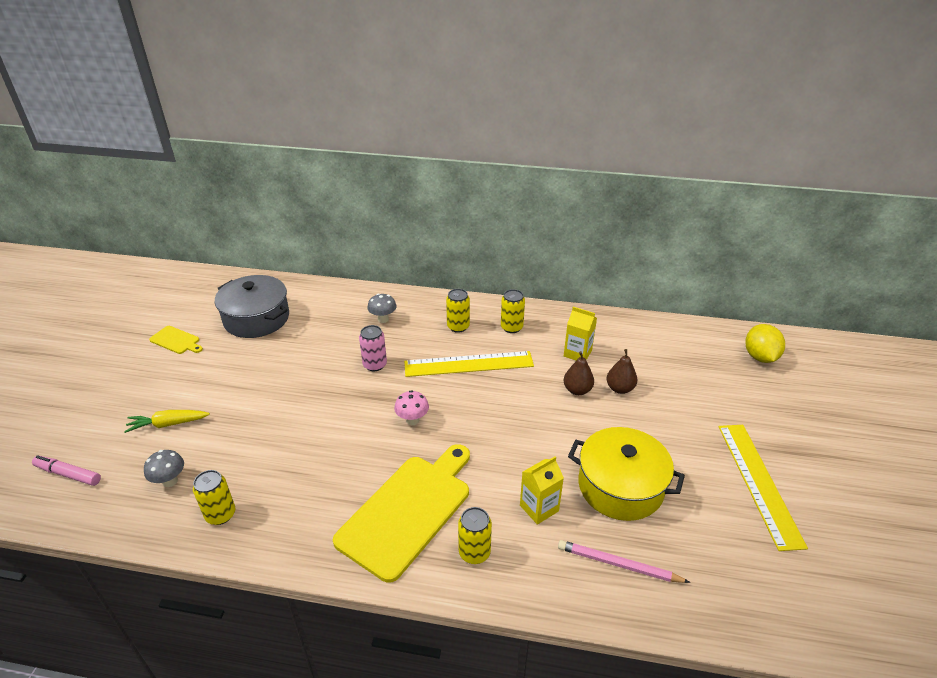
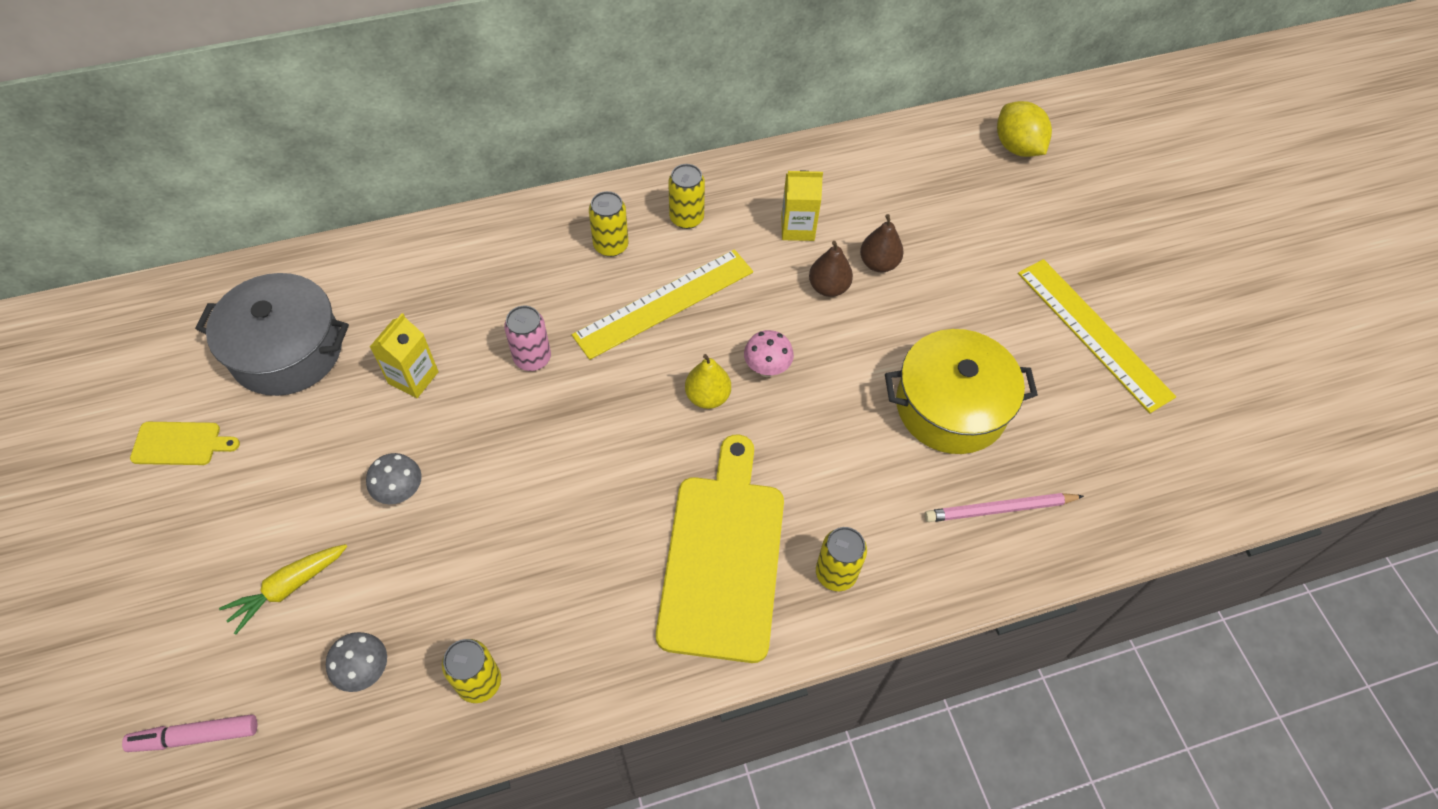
camera: 30 degrees left, 20 degrees up
grey mushroom [367,293,397,323] -> grey mushroom moved to [366,453,422,504]
pink mushroom [394,390,429,425] -> pink mushroom moved to [744,330,794,377]
yellow carton [520,456,564,525] -> yellow carton moved to [370,313,439,398]
none -> yellow pear [685,354,731,409]

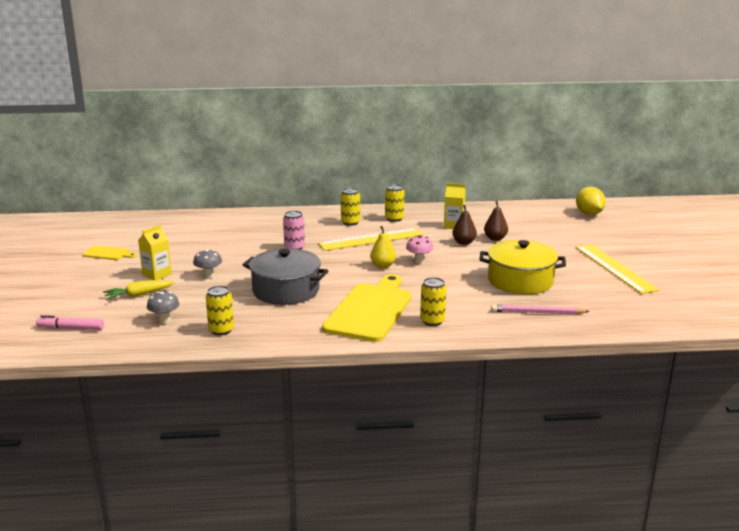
camera: 15 degrees right, 35 degrees down
grey pot [195,273,349,396] -> grey pot moved to [242,248,329,305]
yellow carton [370,313,439,398] -> yellow carton moved to [138,225,172,280]

